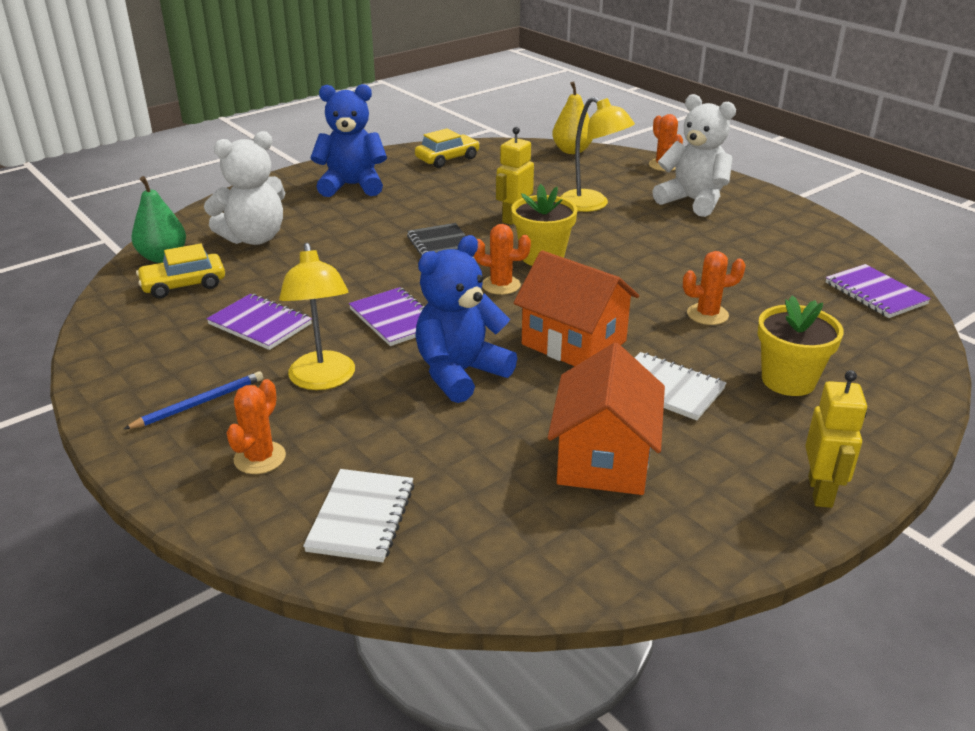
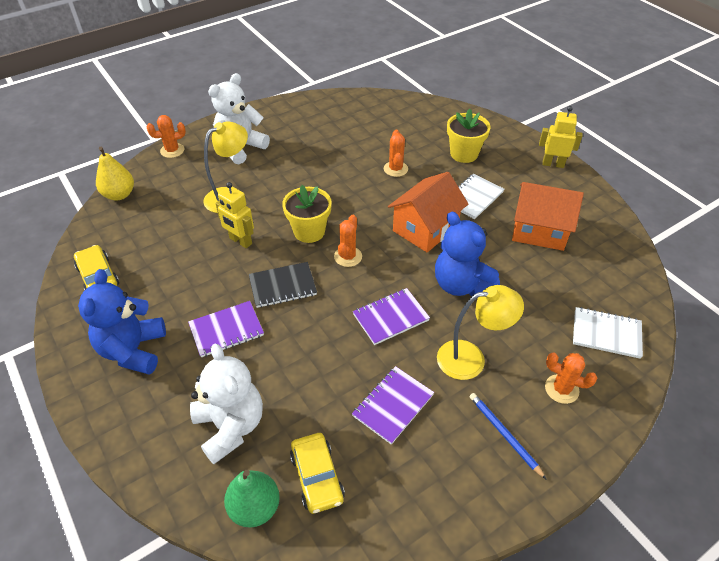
camera: 85 degrees left, 15 degrees up
purple notebook [826,264,931,318] -> purple notebook moved to [188,301,264,357]

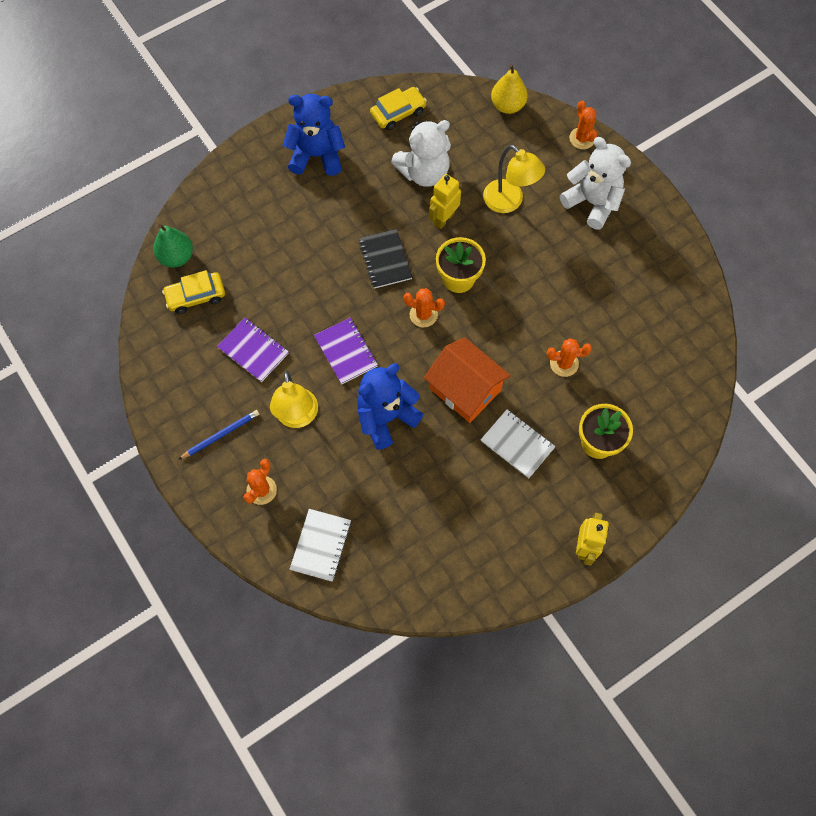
camera: 90 degrees right, 20 degrees up
purple notebook [188,301,264,357] -> none
white teddy bear [190,344,263,464] -> white teddy bear moved to [391,120,451,187]
orange house [512,182,584,251] -> none

